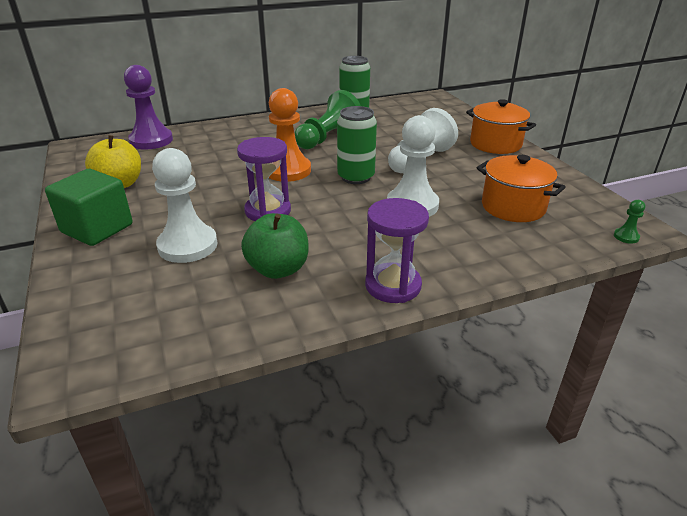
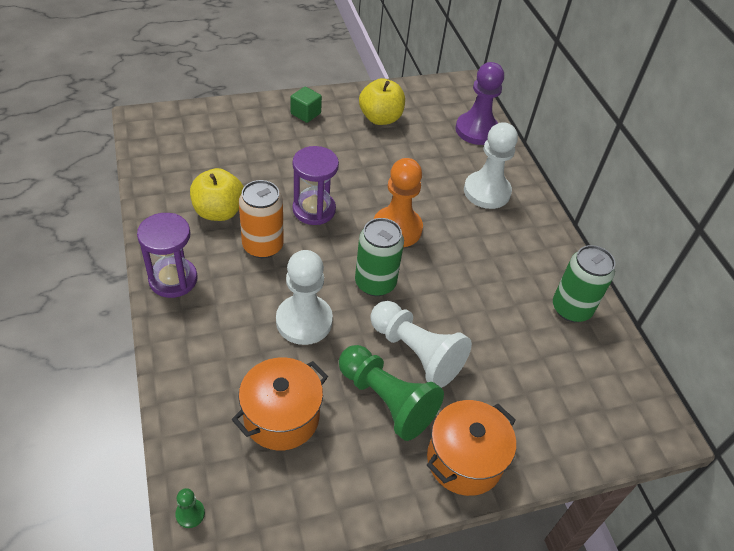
camera: 90 degrees right, 15 degrees up
green cube [45,169,133,246] -> green cube [291,86,322,123], size x0.56
white pawn [152,148,218,263] -> white pawn moved to [464,122,518,209]
green apple [241,213,309,279] -> yellow apple [190,168,244,221]
green pawn [295,90,361,149] -> green pawn moved to [339,345,444,441]
none -> orange can [239,180,284,258]

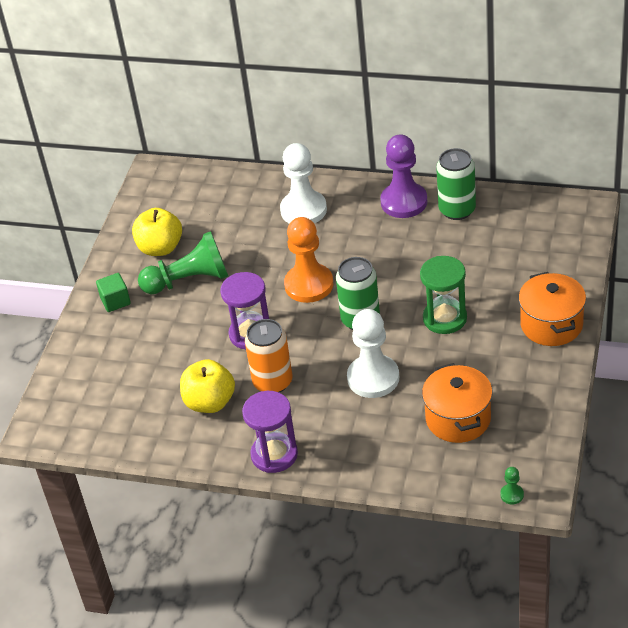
camera: 50 degrees left, 5 degrees down
green pawn [339,345,444,441] -> green pawn moved to [138,231,228,294]
white pawn [370,301,472,388] -> green hourglass [420,256,467,334]
purple pawn [455,62,504,145] -> purple pawn moved to [380,135,427,218]

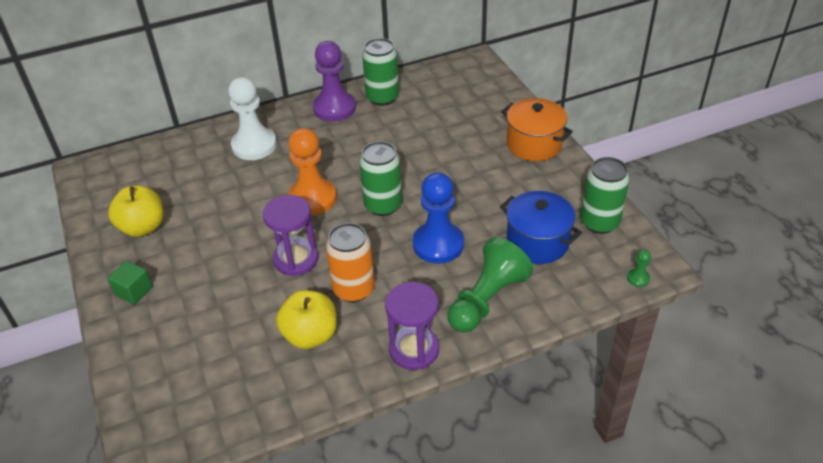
camera: 40 degrees left, 0 degrees up
green pawn [138,231,228,294] -> green pawn moved to [447,237,533,333]
white pawn [347,309,399,398] -> blue pawn [413,172,464,264]
green hourglass [420,256,467,334] -> none
orange pot [422,363,493,443] -> blue pot [500,191,582,264]
none -> green can [580,157,630,234]

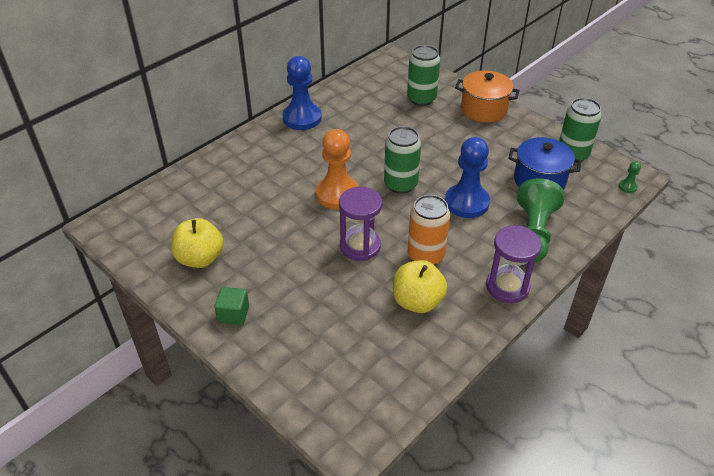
camera: 25 degrees left, 0 degrees up
white pawn [228,77,277,160] -> none
purple pawn [313,41,356,122] -> blue pawn [282,56,322,130]
green can [362,38,399,106] -> green can moved to [407,45,440,106]

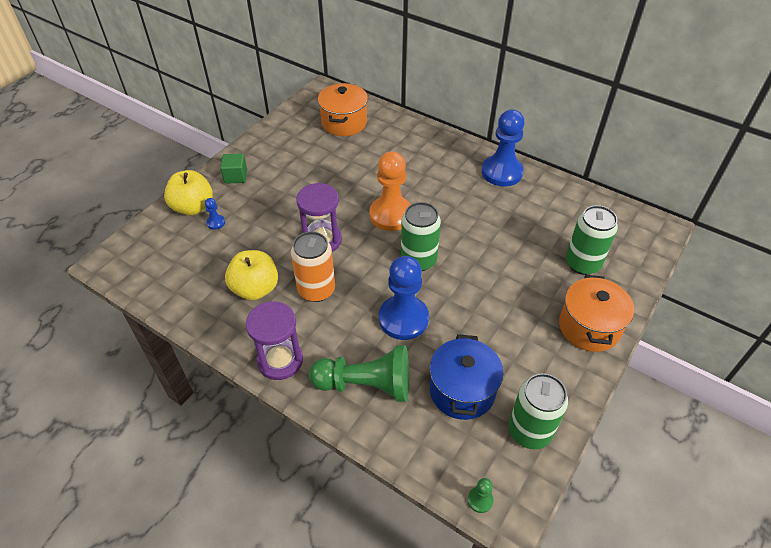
camera: 80 degrees right, 5 degrees up
yellow apple [171,218,224,268] -> yellow apple moved to [164,170,213,216]
none -> blue pawn [205,198,225,230]
none -> orange pot [318,83,368,136]

